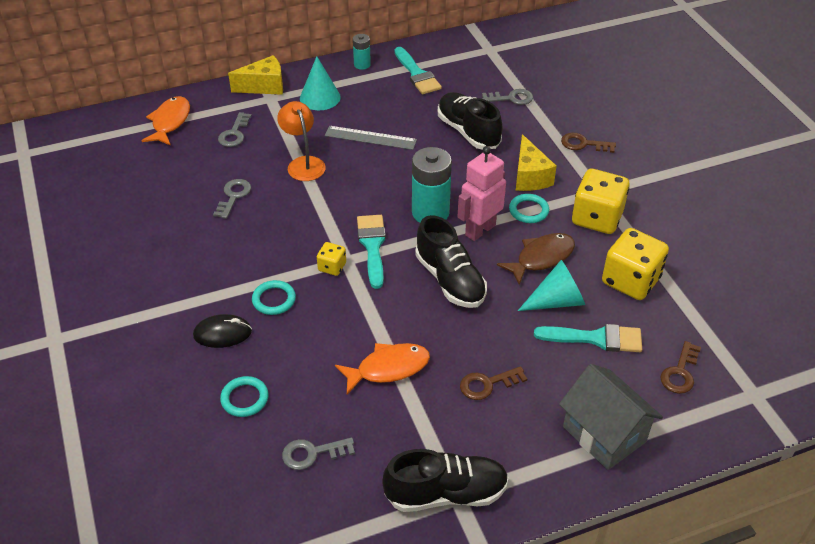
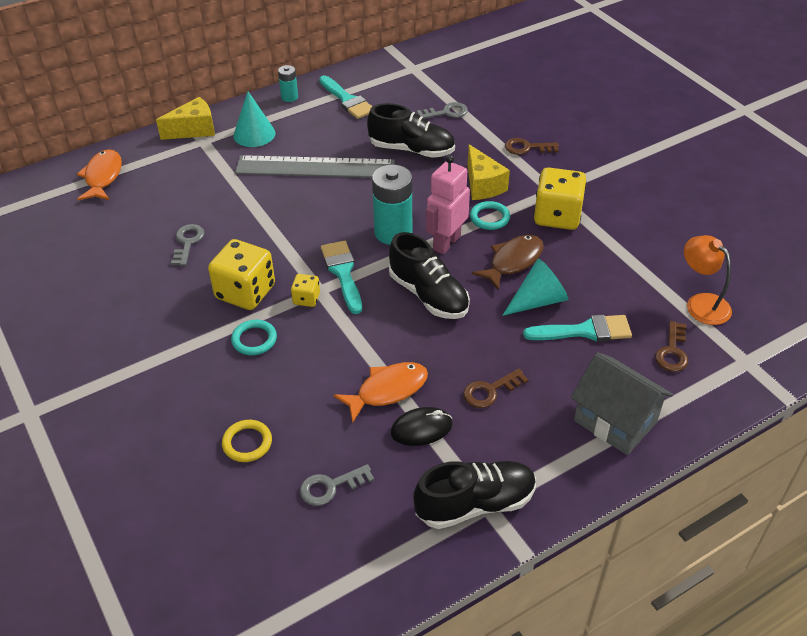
camera: 10 degrees left, 0 degrees up
black mouse [193,314,252,348] -> black mouse moved to [391,407,453,446]
grey key [218,112,252,147] -> none
turquoise ring [220,376,269,417] -> yellow ring [222,420,272,462]
orange lamp [277,101,326,181] -> orange lamp moved to [684,235,732,325]
grey ruler [325,126,417,150] -> grey ruler [235,155,395,178], size x1.69
black shoe [438,92,503,150] -> black shoe turned 150 degrees clockwise [367,103,455,158]
yellow dice [602,228,669,300] -> yellow dice moved to [208,239,275,310]

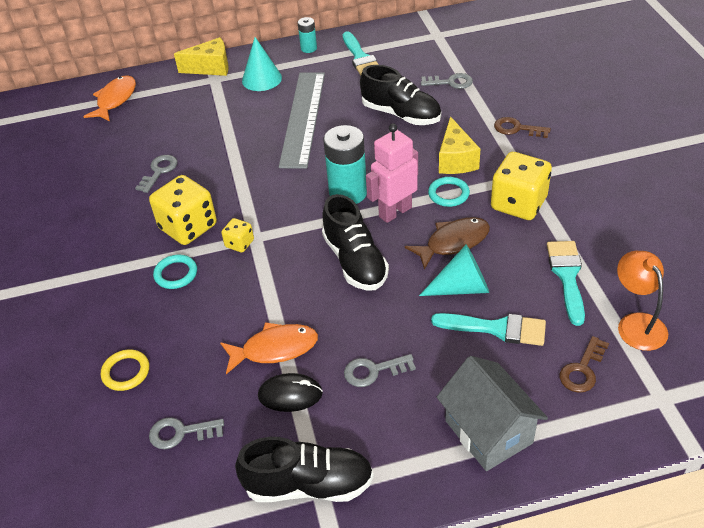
camera: 20 degrees right, 0 degrees up
grey ruler [235,155,395,178] -> grey ruler turned 75 degrees clockwise [279,73,325,169]
turquoise brush [321,241,362,314] -> turquoise brush moved to [547,241,585,326]
brown key [463,369,528,408] -> grey key [344,354,416,387]

